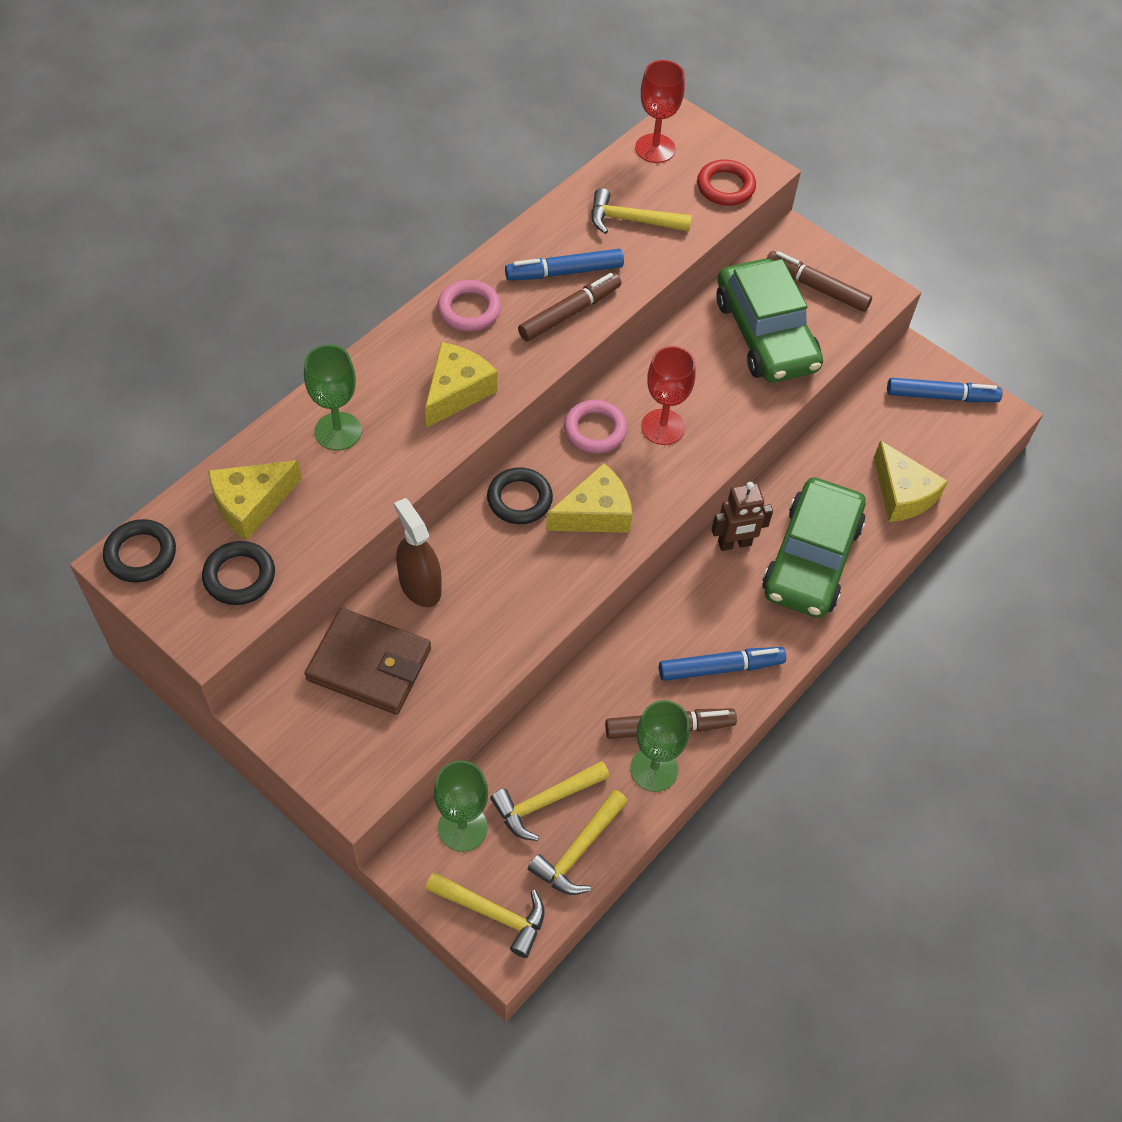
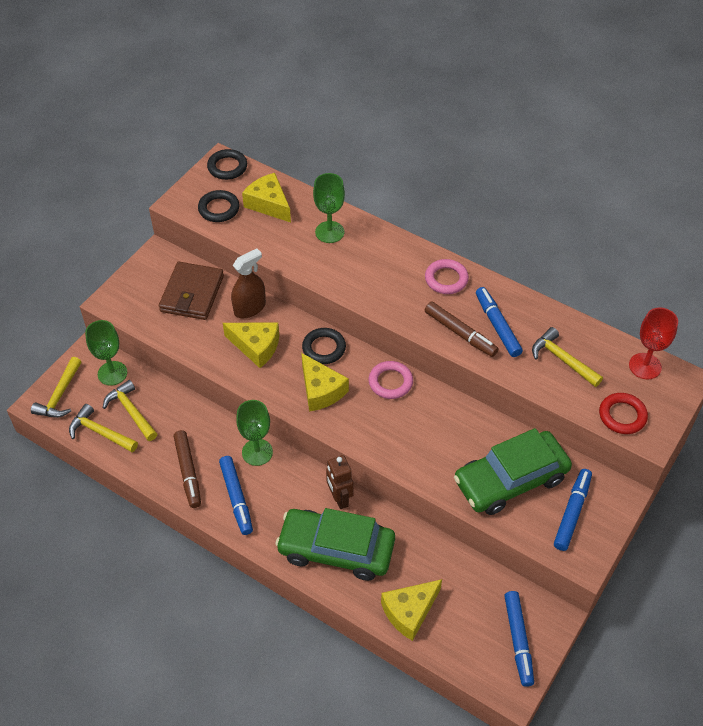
camera: 85 degrees right, 5 degrees down
yellow cheese [425,342,498,428] -> yellow cheese moved to [223,322,279,368]
yellow hammer [591,188,692,234] -> yellow hammer turned 45 degrees counterclockwise [532,327,603,387]
green goblet [630,700,690,792] -> green goblet moved to [236,400,273,466]
red goblet [641,346,696,445] -> none
brown marker [766,251,872,312] -> blue marker [554,469,592,551]

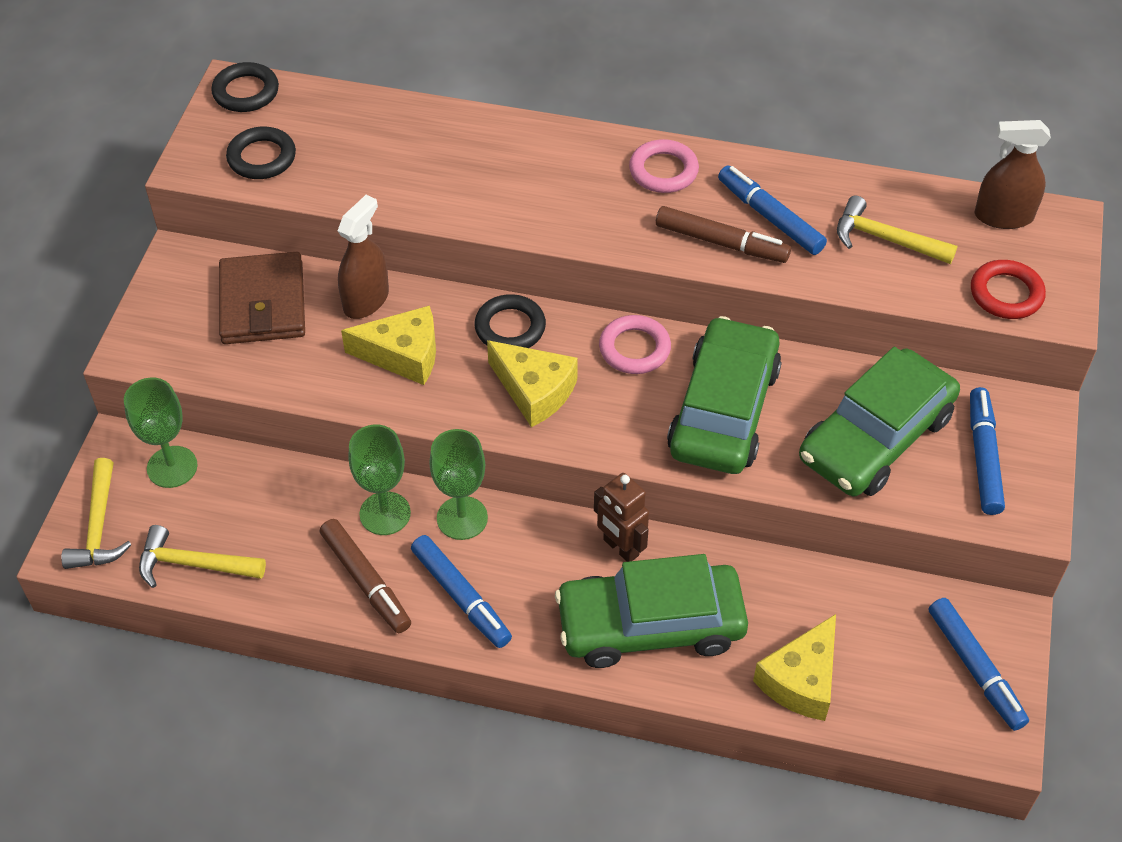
camera: 20 degrees left, 0 degrees up
yellow hammer [103,380,157,441] -> none
yellow cheese [242,173,291,222] -> none
green goblet [313,173,345,243] -> green goblet moved to [348,424,411,535]
red goblet [629,307,678,379] -> brown spray bottle [975,120,1051,229]
none -> green car [667,316,782,474]

